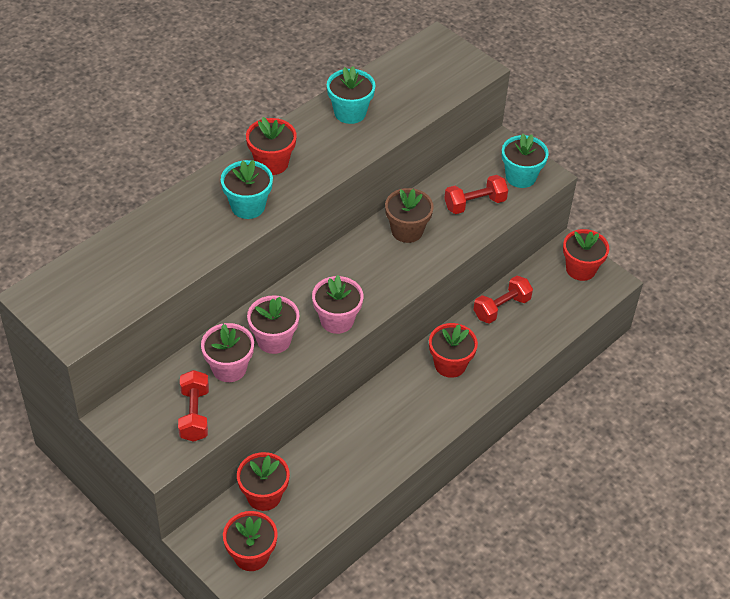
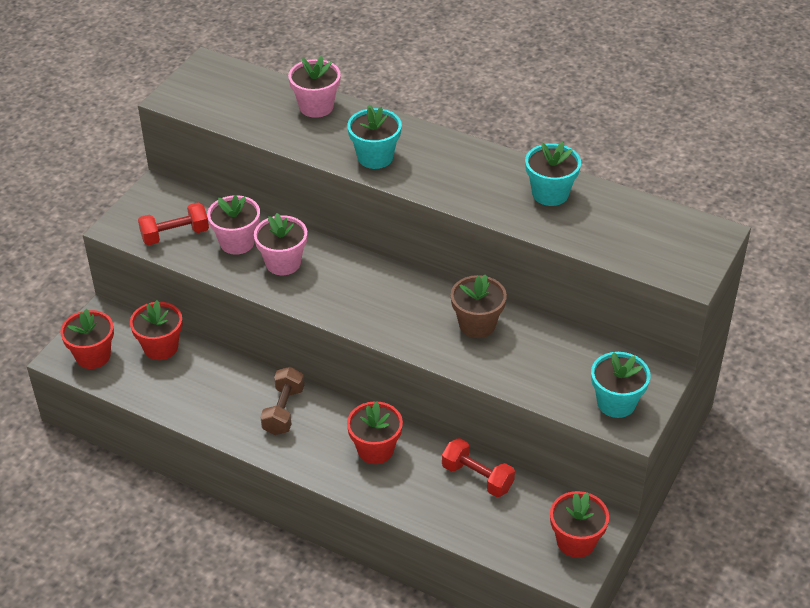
camera: 75 degrees right, 5 degrees down
red flower pot [246,117,297,175] -> none
pink flower pot [312,275,363,334] -> pink flower pot moved to [288,56,341,118]
red dumbbell [444,175,508,214] -> none
none -> brown dumbbell [260,367,304,435]

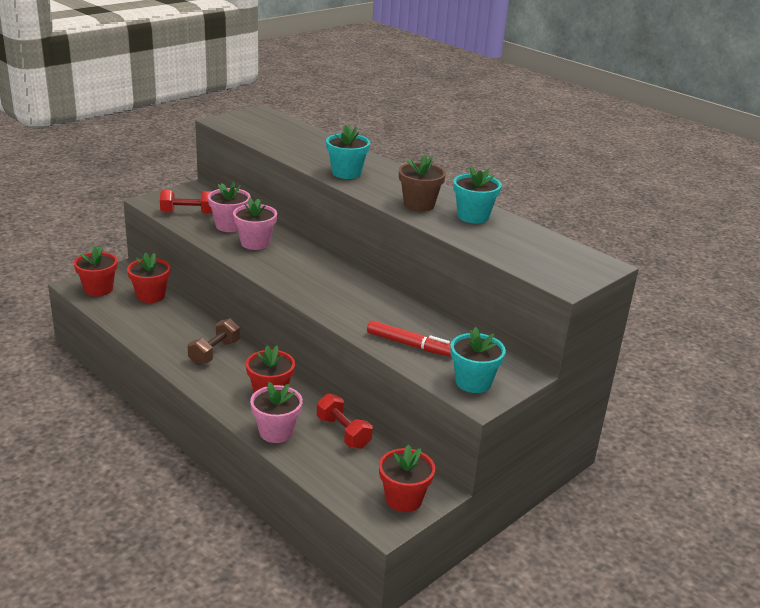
camera: 15 degrees right, 15 degrees down
pink flower pot [288,56,341,118] -> pink flower pot moved to [250,382,303,443]
brown flower pot [451,274,507,338] -> brown flower pot moved to [399,155,446,212]
none -> red marker [367,320,451,357]

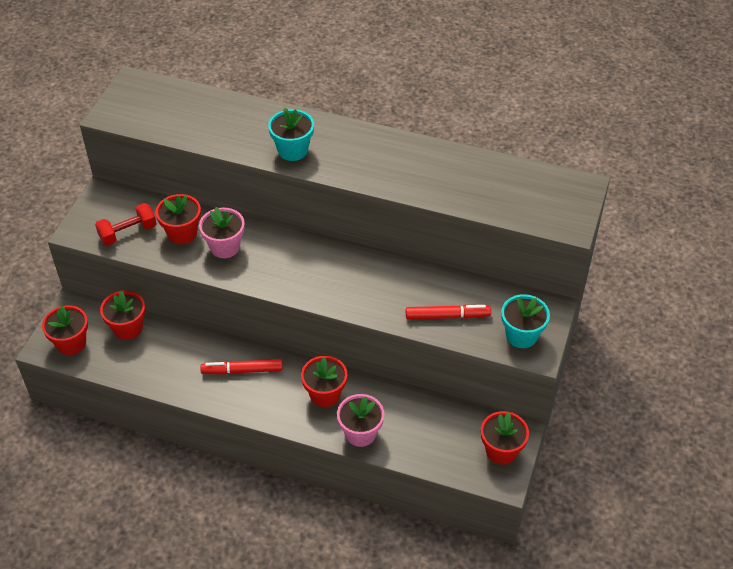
camera: 25 degrees left, 20 degrees up
brown dumbbell [188,319,240,365] -> red marker [200,359,283,375]
pink flower pot [208,182,251,232] -> red flower pot [156,194,201,244]
red dumbbell [317,394,373,449] -> none
brown flower pot [399,155,446,212] -> none
turquoise flower pot [453,166,501,224] -> none

